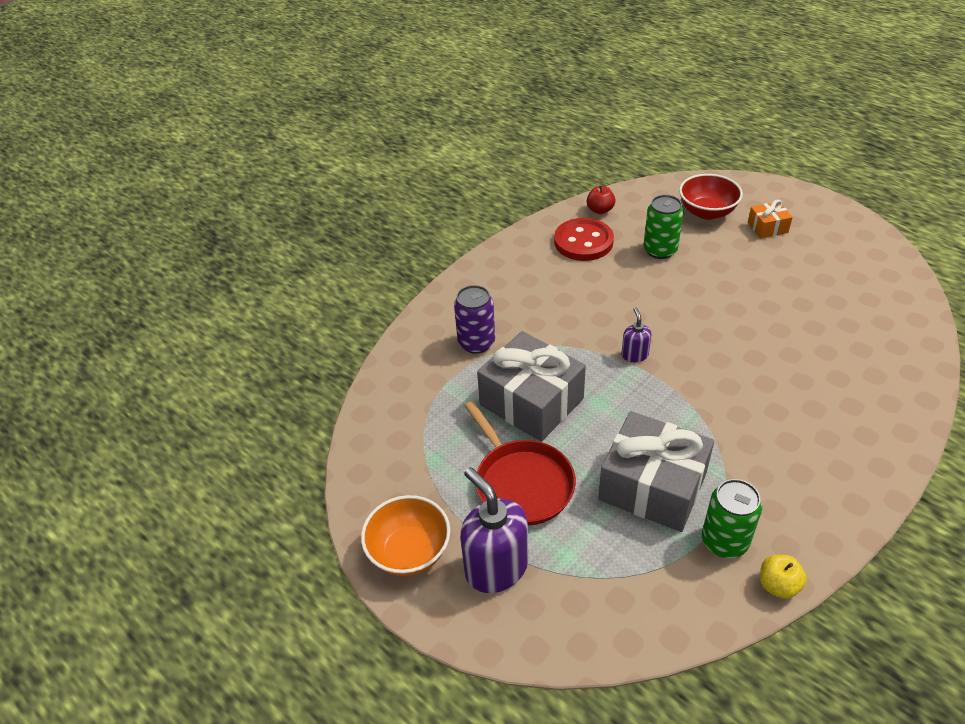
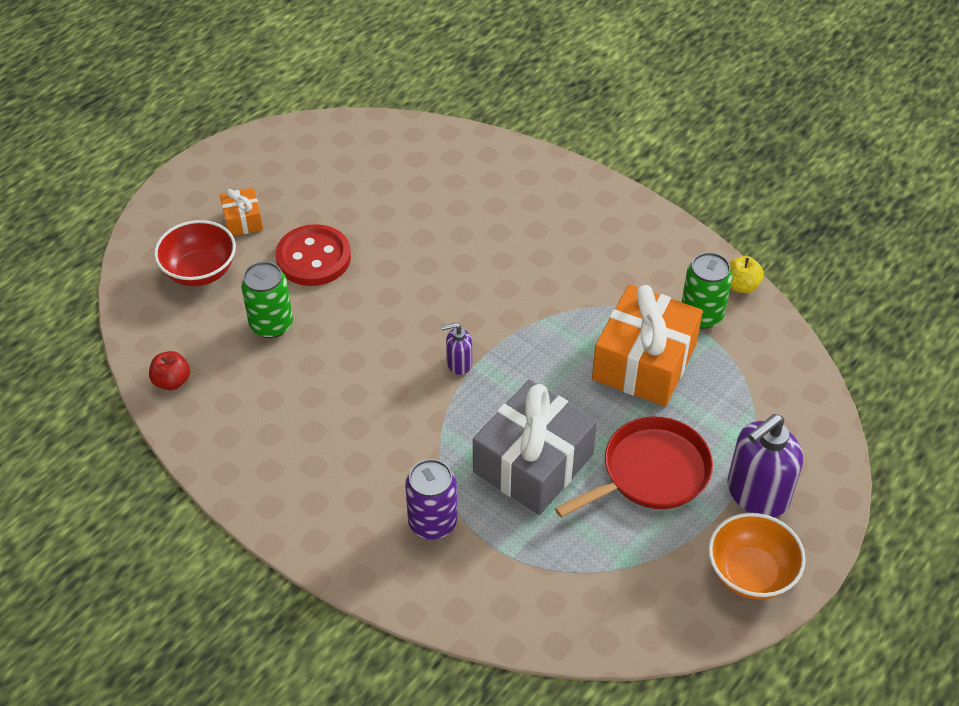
camera: 95 degrees left, 5 degrees up
red button [554,218,614,261] -> red button moved to [276,224,351,286]
grey gift [598,411,714,532] -> orange gift [592,284,703,406]

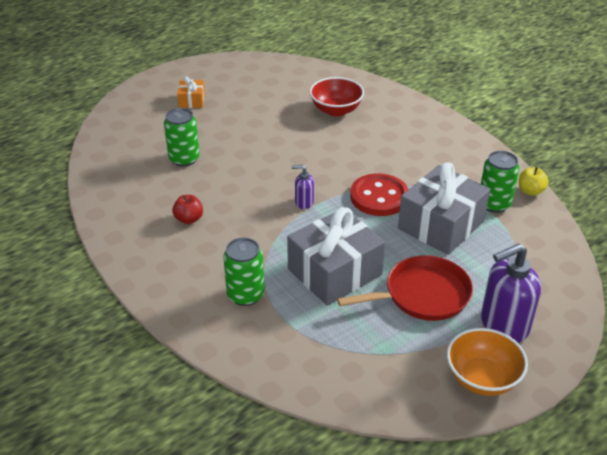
camera: 15 degrees right, 10 degrees down
red apple [149,351,190,390] -> red apple moved to [172,195,203,224]
red bowl [154,220,236,286] -> red bowl moved to [310,77,364,117]
red button [276,224,351,286] -> red button moved to [350,173,409,216]
purple can [405,459,457,539] -> green can [223,237,265,306]
orange gift [592,284,703,406] -> grey gift [398,162,491,255]

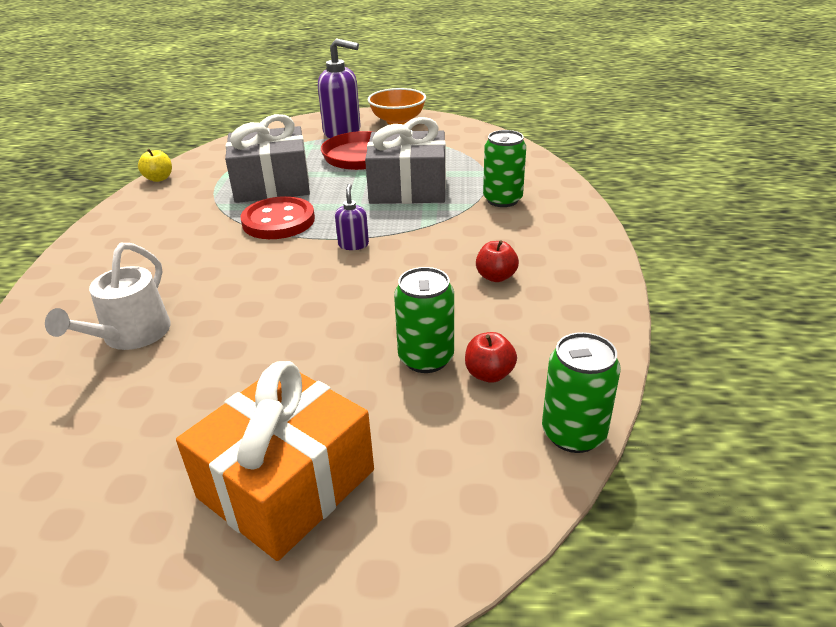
camera: 140 degrees left, 5 degrees down
orange gift [177,76,205,108] -> orange gift [176,361,374,561], size x2.11
purple soap dispenser [291,165,314,209] -> purple soap dispenser turned 135 degrees counterclockwise [335,184,369,250]
red bowl [310,77,364,117] -> white watering can [45,243,171,350]
green can [481,151,520,213] -> green can moved to [542,332,621,453]
none -> red apple [465,332,517,383]

